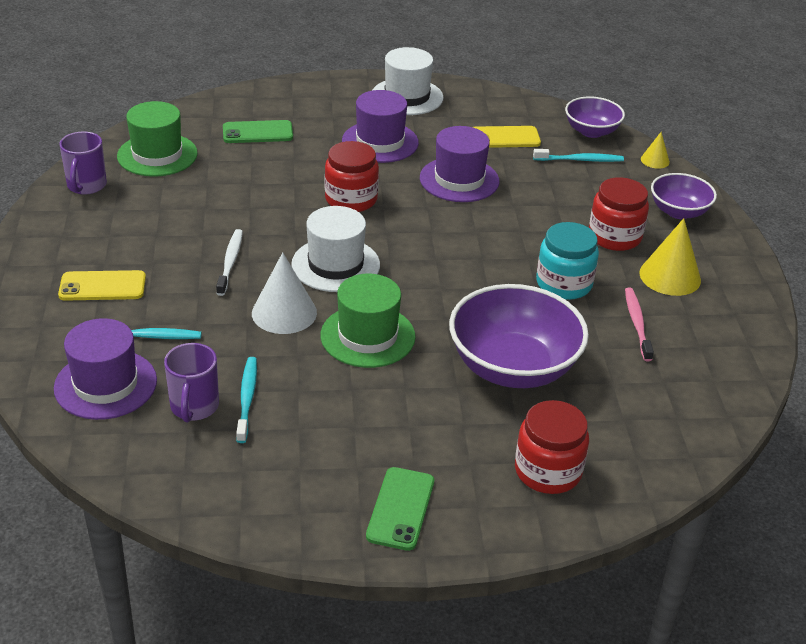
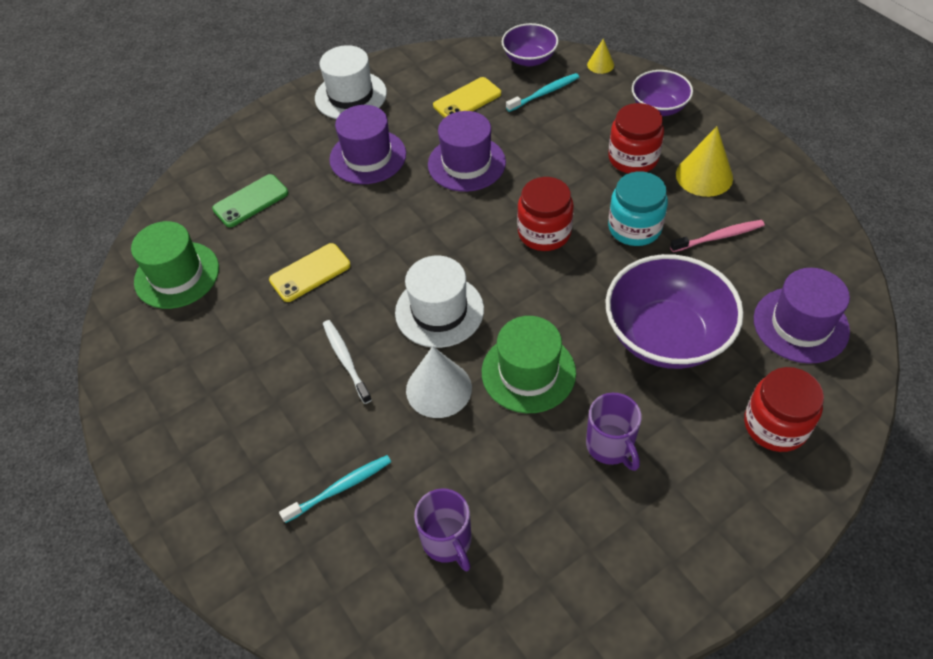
camera: 25 degrees left, 15 degrees up
purple hat [54,318,157,420] -> purple hat moved to [754,268,850,364]
yellow phone [58,270,146,301] -> yellow phone moved to [269,243,351,302]
purple mug [60,132,107,195] -> purple mug moved to [586,393,642,471]
turquoise toothbrush [236,357,257,443] -> none
red jar [325,141,379,212] -> red jar moved to [517,177,574,251]
green phone [366,467,434,551] -> none
pink toothbrush [625,288,654,361] -> pink toothbrush turned 105 degrees clockwise [670,220,765,252]

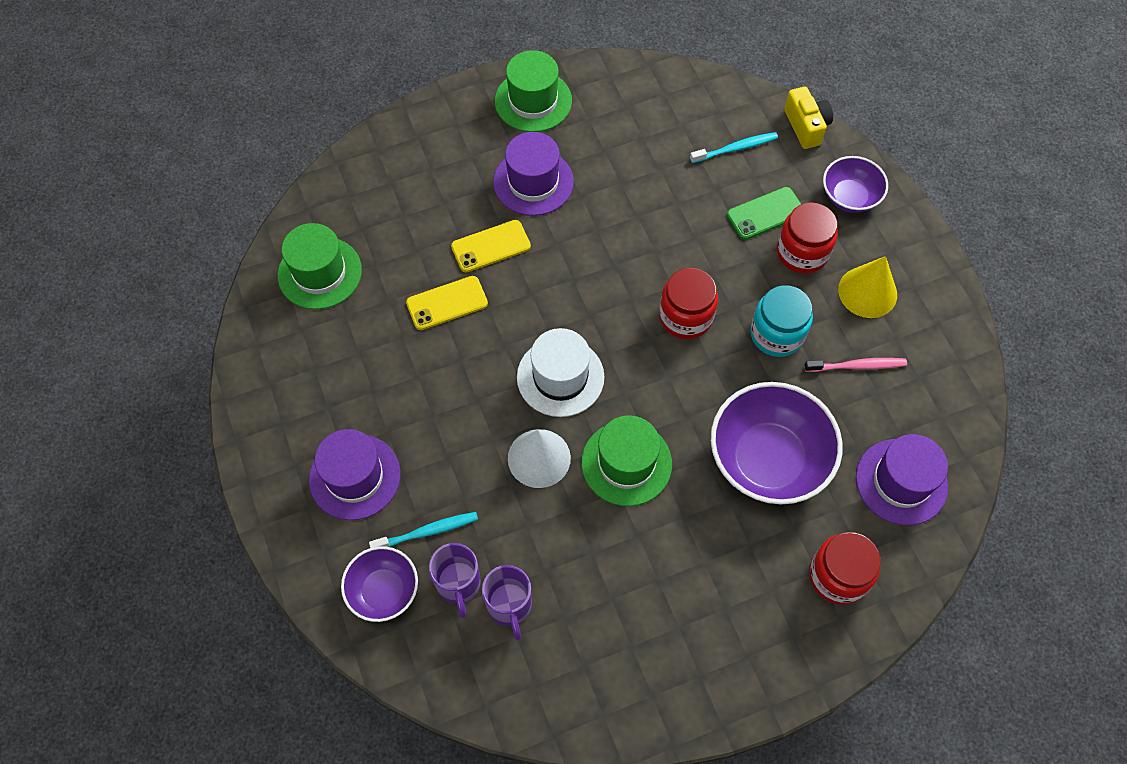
camera: 10 degrees right, 10 degrees up
green phone [212,174,288,227] -> green phone moved to [727,187,801,240]
white hat [315,45,387,119] -> green hat [495,50,572,132]
white toothbrush [323,320,372,404] -> none
purple hat [428,111,506,192] -> purple hat moved to [309,429,401,520]
yellow phone [433,77,501,118] -> yellow phone moved to [451,220,531,272]
purple bowl [502,23,559,66] -> purple bowl moved to [341,546,418,622]
purple mug [586,393,642,471] -> purple mug moved to [429,543,481,618]
yellow cone [587,39,614,74] -> yellow camera [784,86,833,149]

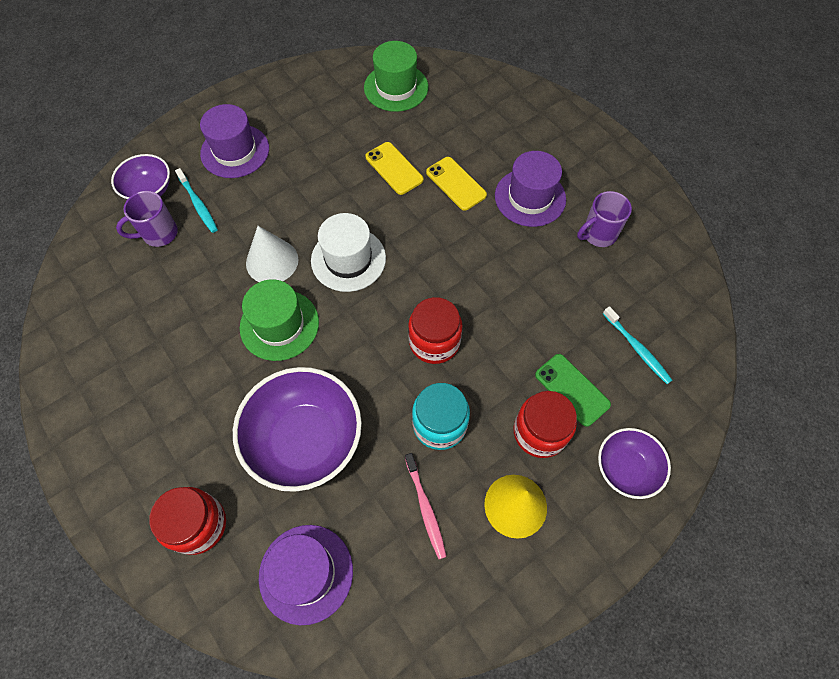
camera: 75 degrees right, 0 degrees up
purple mug [482,565,532,640] -> purple mug moved to [577,191,632,247]
green hat [495,50,572,132] -> none
yellow camera [784,86,833,149] -> none

